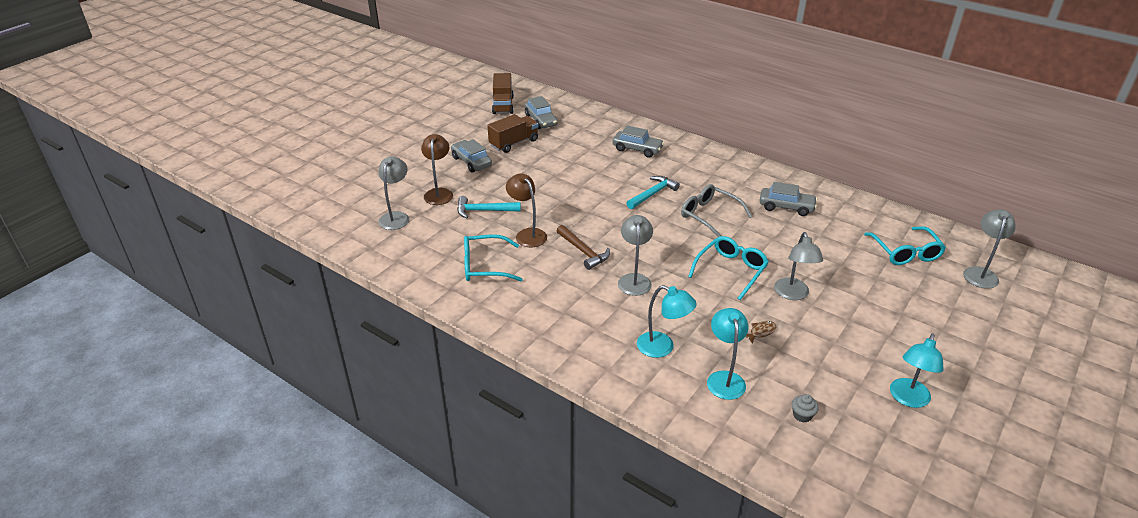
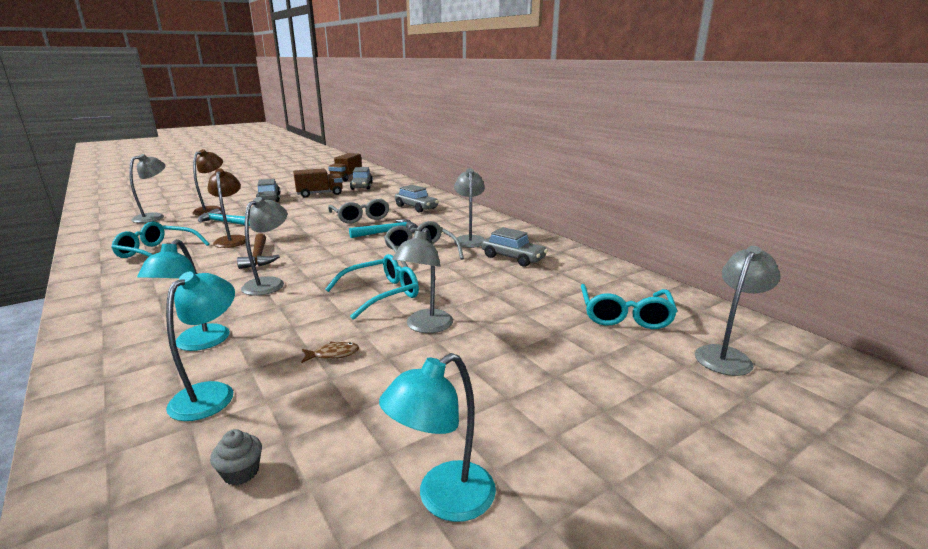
camera: 20 degrees right, 15 degrees down
turquoise lamp [637,285,697,358] -> turquoise lamp turned 45 degrees clockwise [137,239,230,351]
none -> grey glasses [328,199,389,224]
none -> grey lamp [454,168,485,248]

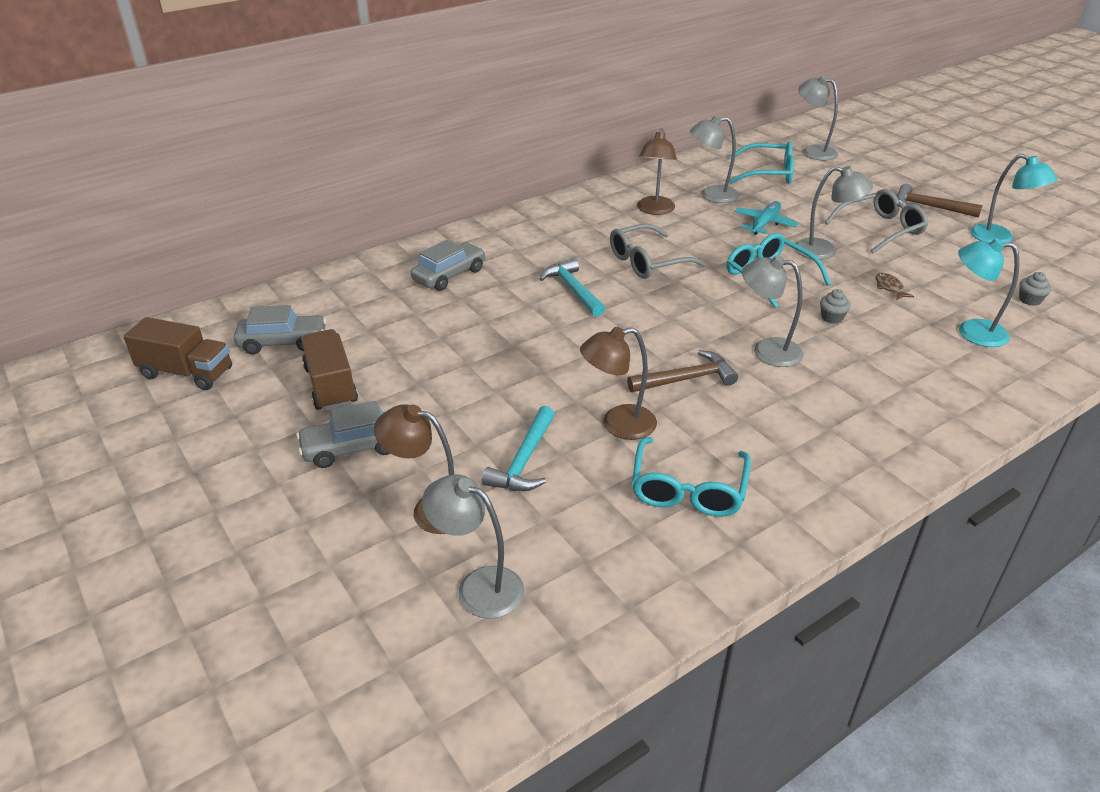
camera: 90 degrees left, 15 degrees up
turquoise lamp [137,239,230,351] -> none
grey glasses [328,199,389,224] -> grey glasses moved to [825,189,928,254]
grey lamp [454,168,485,248] -> grey lamp moved to [690,116,739,203]
grey car [481,227,548,267] -> brown lamp [637,128,677,215]
none -> turquoise plane [735,201,799,235]
none -> grey cupcake [820,289,851,324]
none -> brown hammer [897,184,983,218]

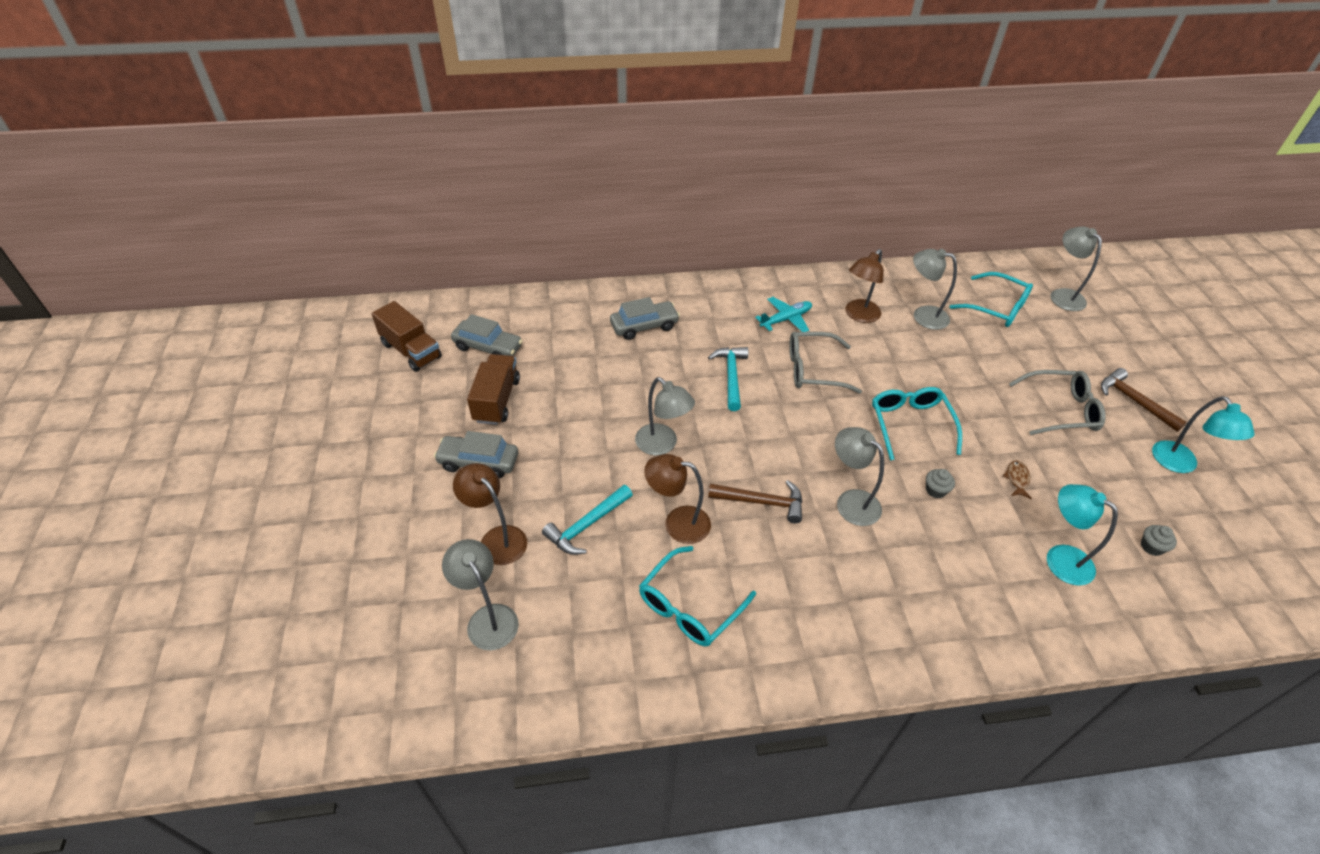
camera: 25 degrees right, 10 degrees up
turquoise plane [735,201,799,235] -> turquoise plane moved to [755,297,812,332]
grey lamp [795,166,873,260] -> grey lamp moved to [635,377,695,455]

